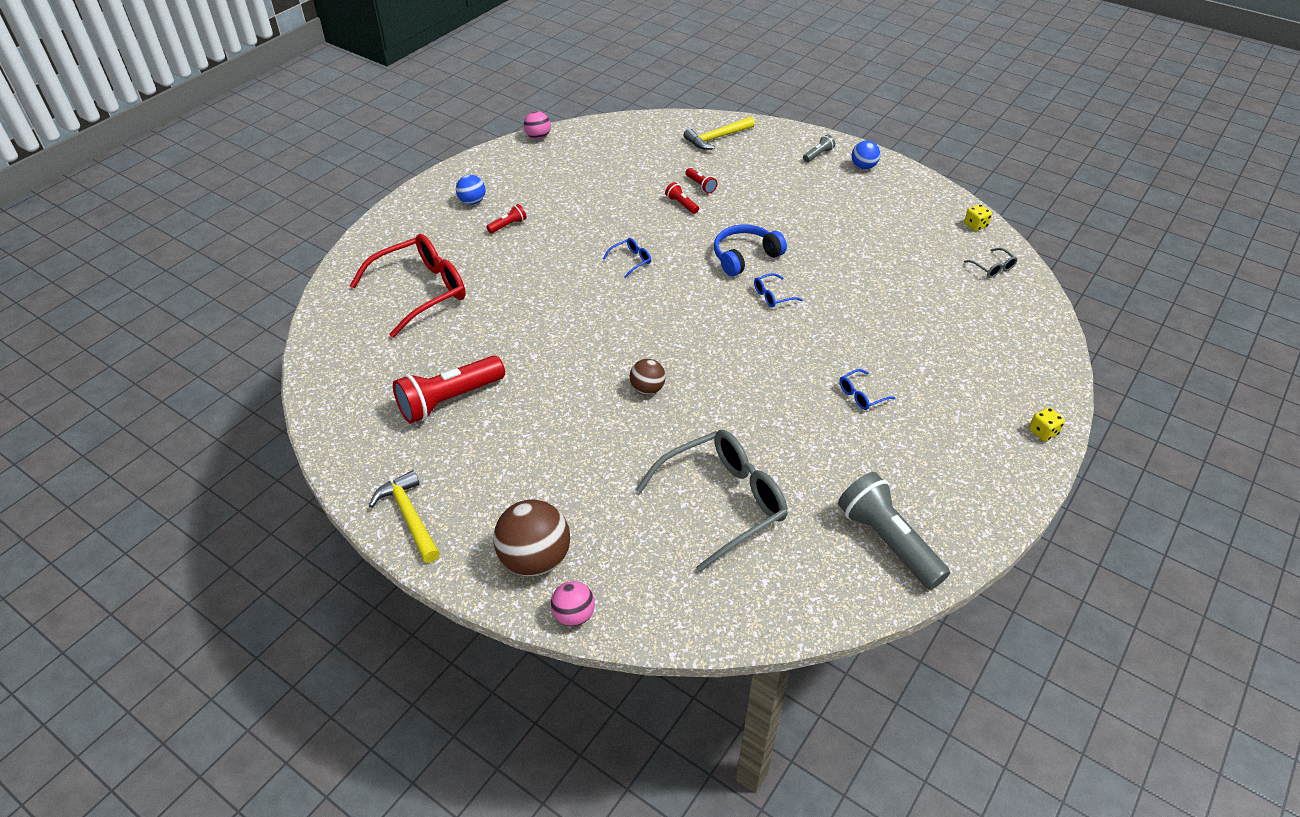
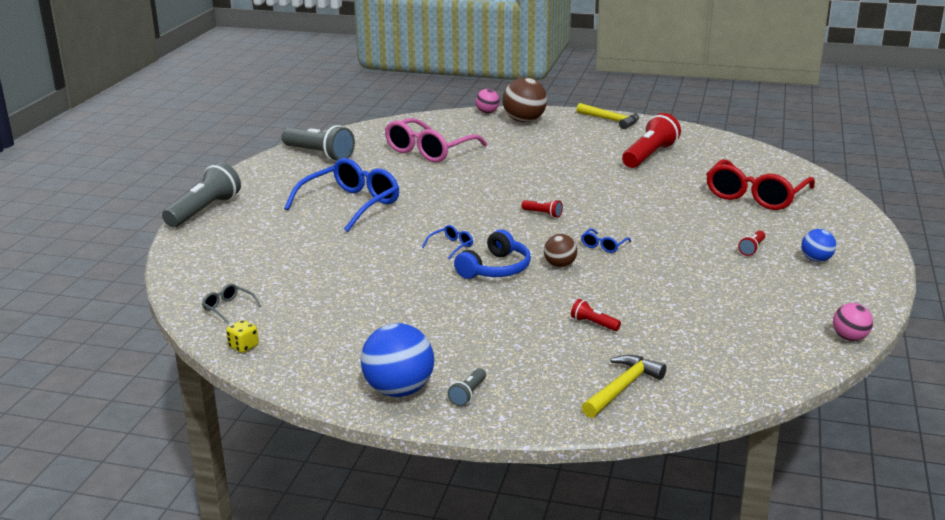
camera: 160 degrees right, 20 degrees down
brown ball [630,359,666,395] -> brown ball moved to [544,234,577,267]
grey glasses [636,430,788,572] -> pink glasses [385,118,487,163]
red flashlight [665,182,699,214] -> red flashlight moved to [521,199,563,218]
blue glasses [839,369,895,410] -> blue glasses [284,158,399,232], size x2.42
blue ball [852,141,880,170] -> blue ball [361,323,434,397], size x1.79
yellow dice [1029,407,1065,441] -> grey flashlight [162,162,241,227]

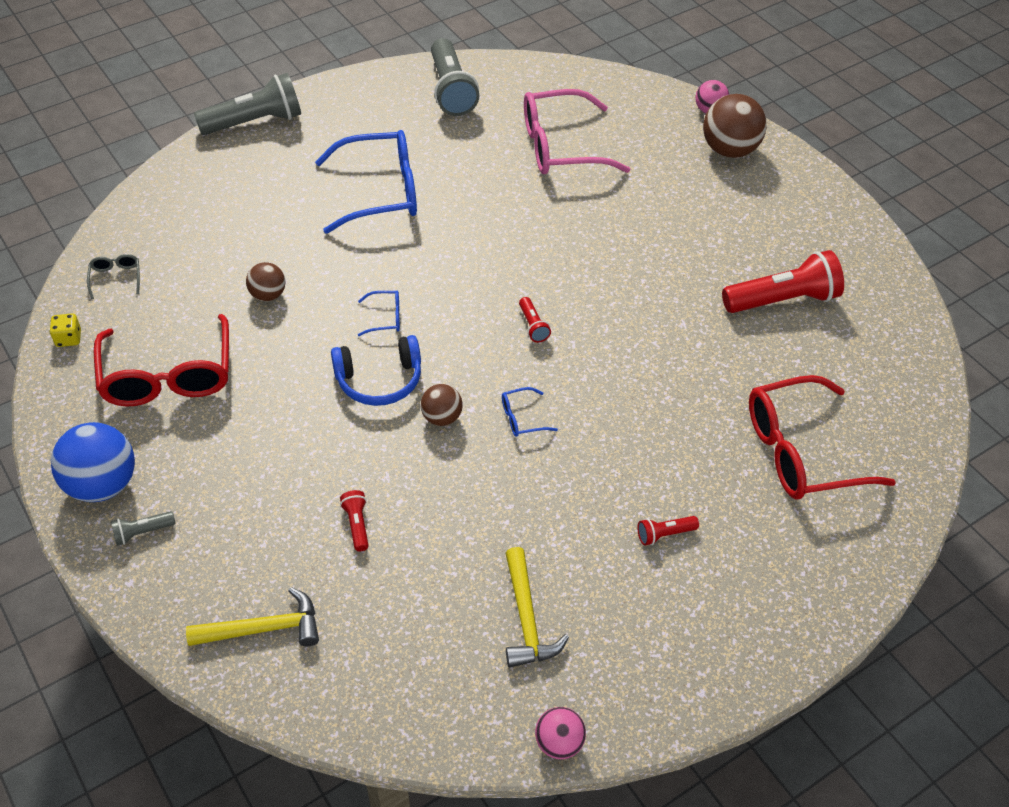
camera: 40 degrees right, 25 degrees up
yellow hammer [576,103,639,129] -> yellow hammer moved to [505,547,569,667]
blue ball [801,229,836,262] -> none
none -> red glasses [94,314,229,407]
none -> brown ball [246,262,286,301]

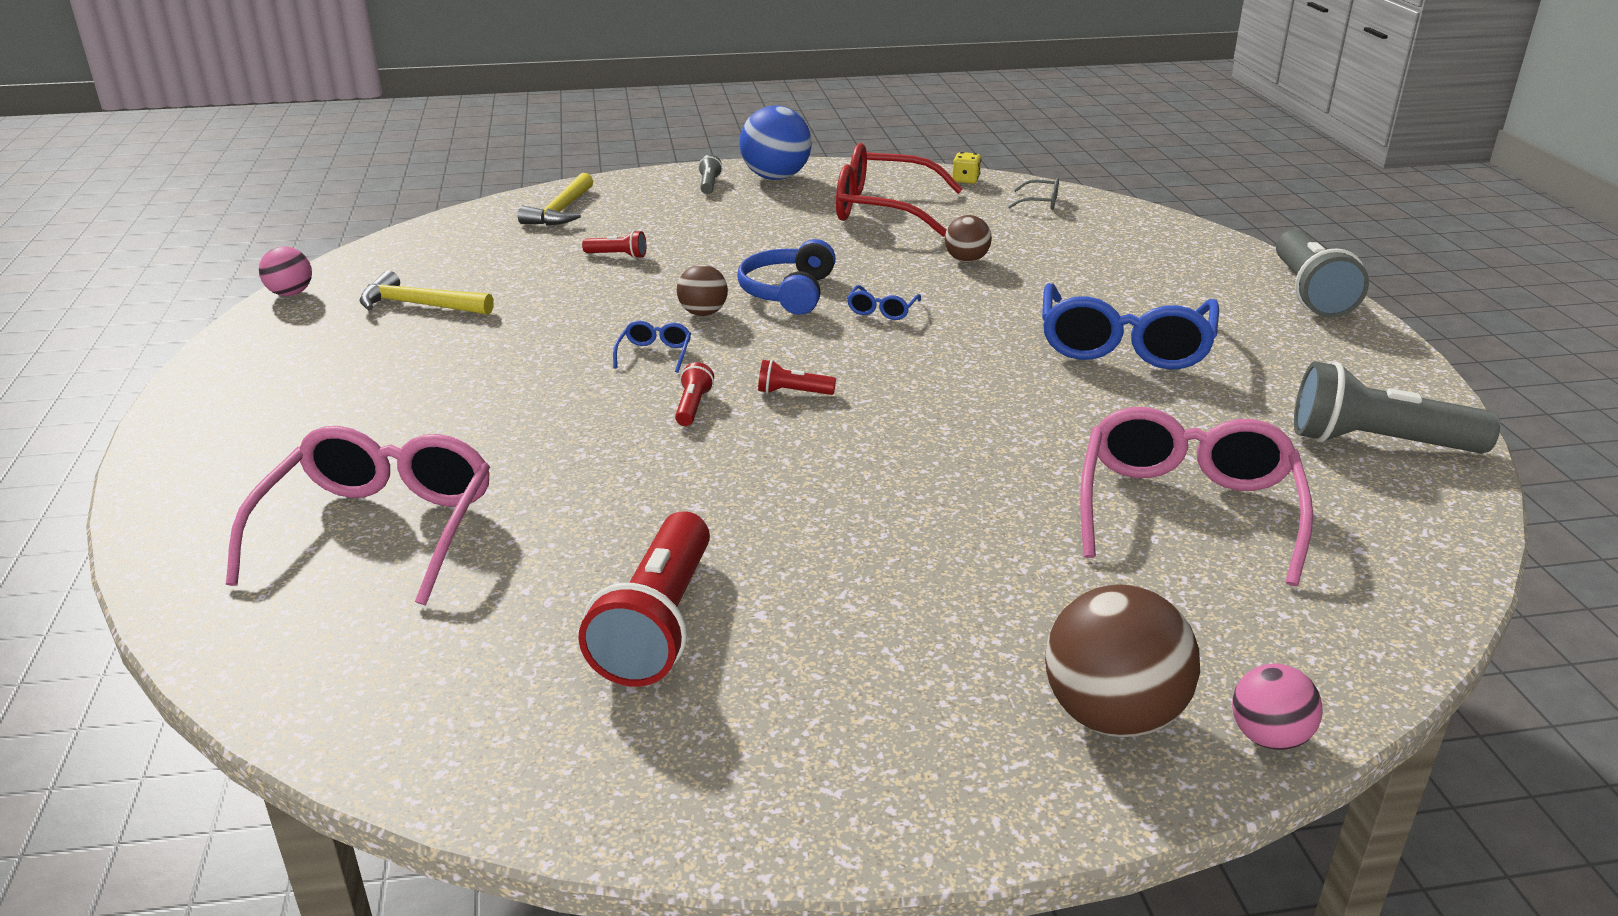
camera: 115 degrees right, 20 degrees down
red flashlight [637,516,699,546] -> red flashlight moved to [675,362,714,426]
red glasses [749,375,896,500] -> pink glasses [226,426,490,605]

